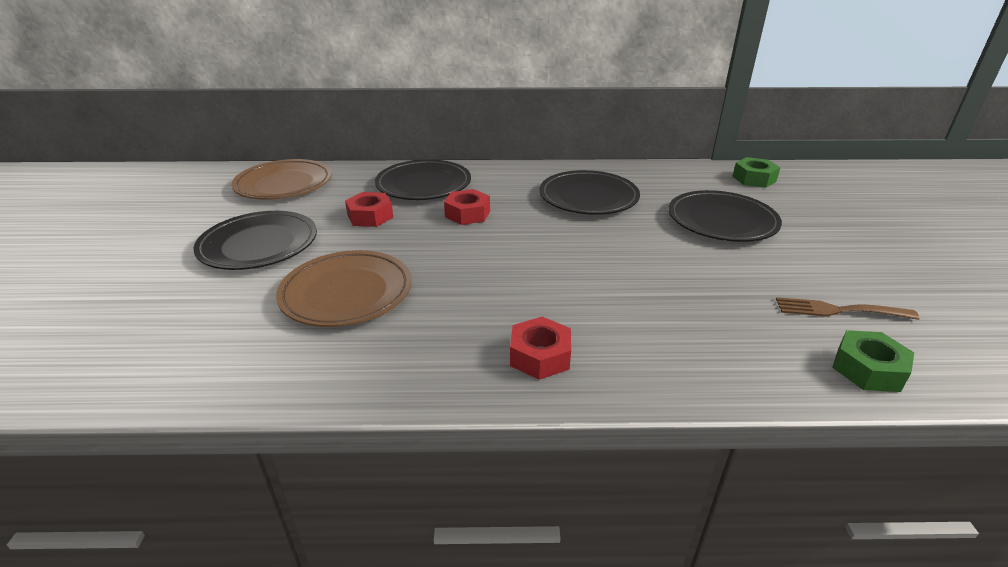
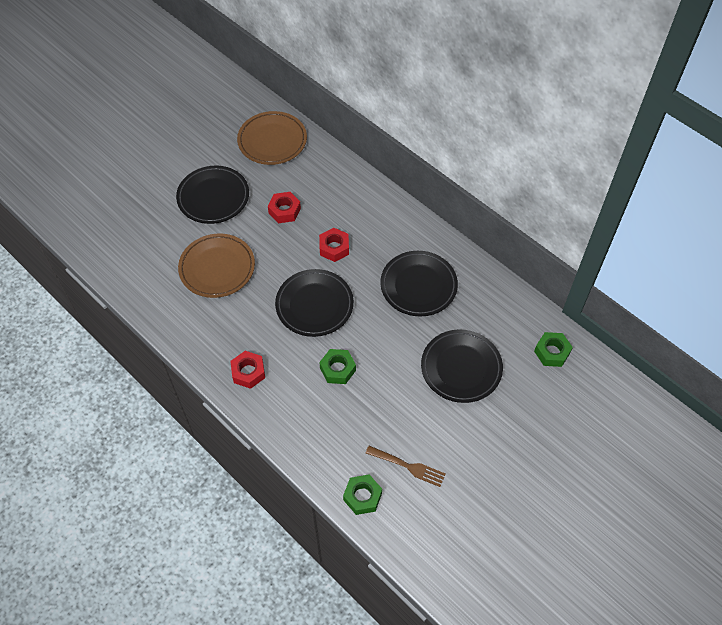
camera: 45 degrees right, 25 degrees up
black plate [375,159,471,200] -> black plate moved to [275,269,354,337]
brown fork [776,297,920,320] -> brown fork turned 150 degrees clockwise [366,446,446,487]
none -> green nut [319,349,356,384]

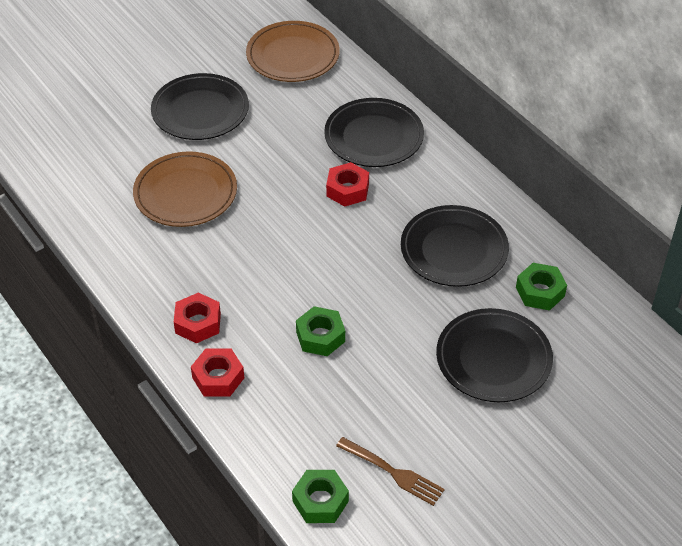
camera: 10 degrees right, 10 degrees down
red nut [268,192,301,223] -> red nut moved to [191,349,244,397]
black plate [275,269,354,337] -> black plate moved to [324,98,424,167]
green nut [534,332,573,367] -> green nut moved to [516,263,567,311]

